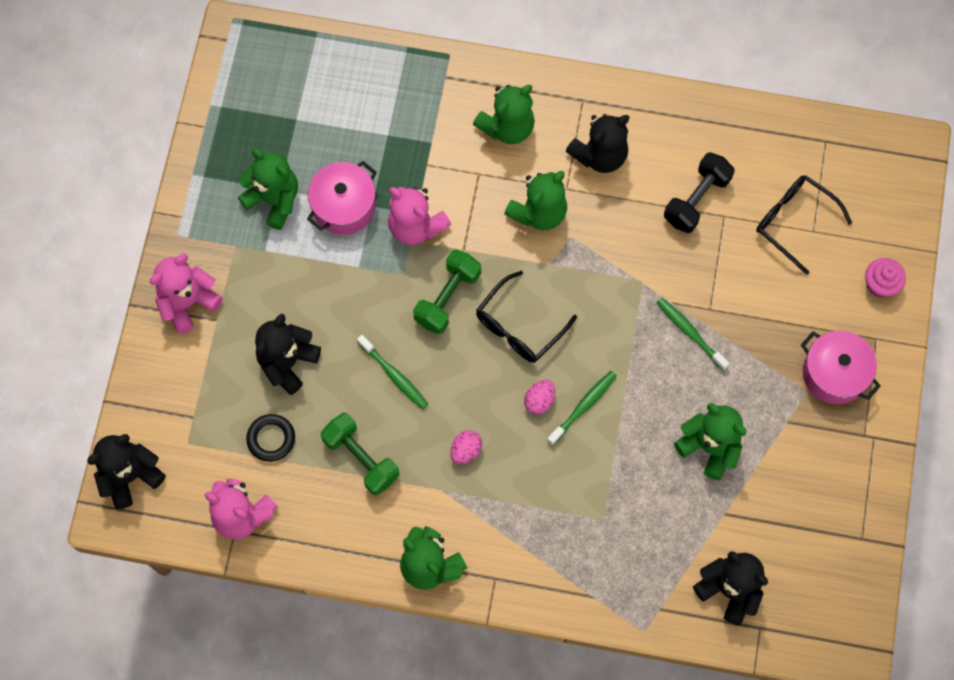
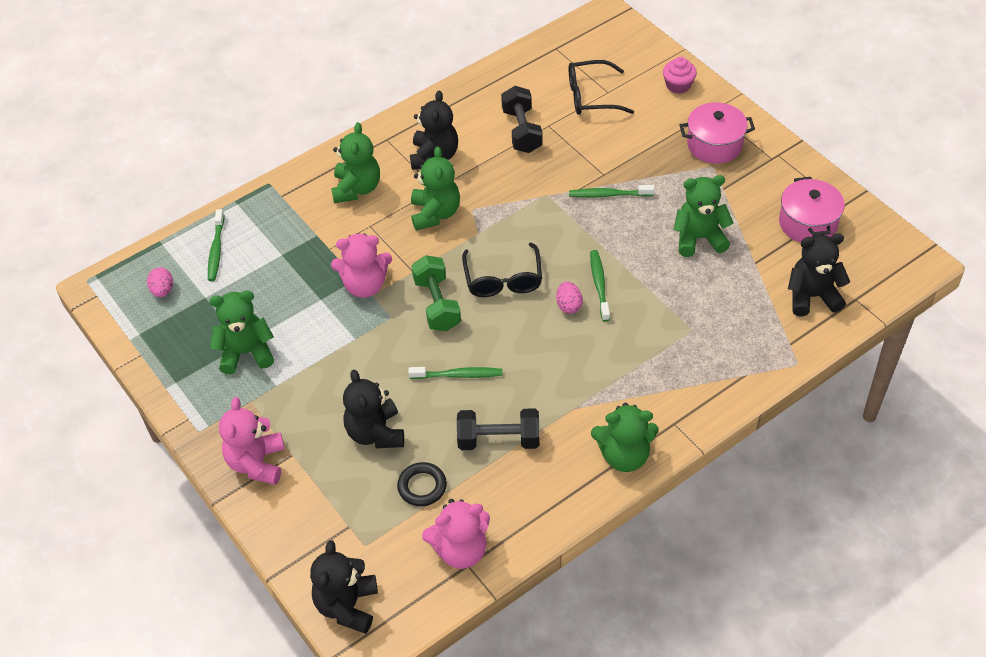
camera: 45 degrees left, 20 degrees down
pink pot [307,161,377,235] -> pink pot moved to [779,177,845,243]
green dumbbell [321,413,399,495] -> black dumbbell [457,408,540,450]
pink egg [450,430,482,464] -> pink egg moved to [147,268,173,297]
none -> green toothbrush [208,209,224,281]

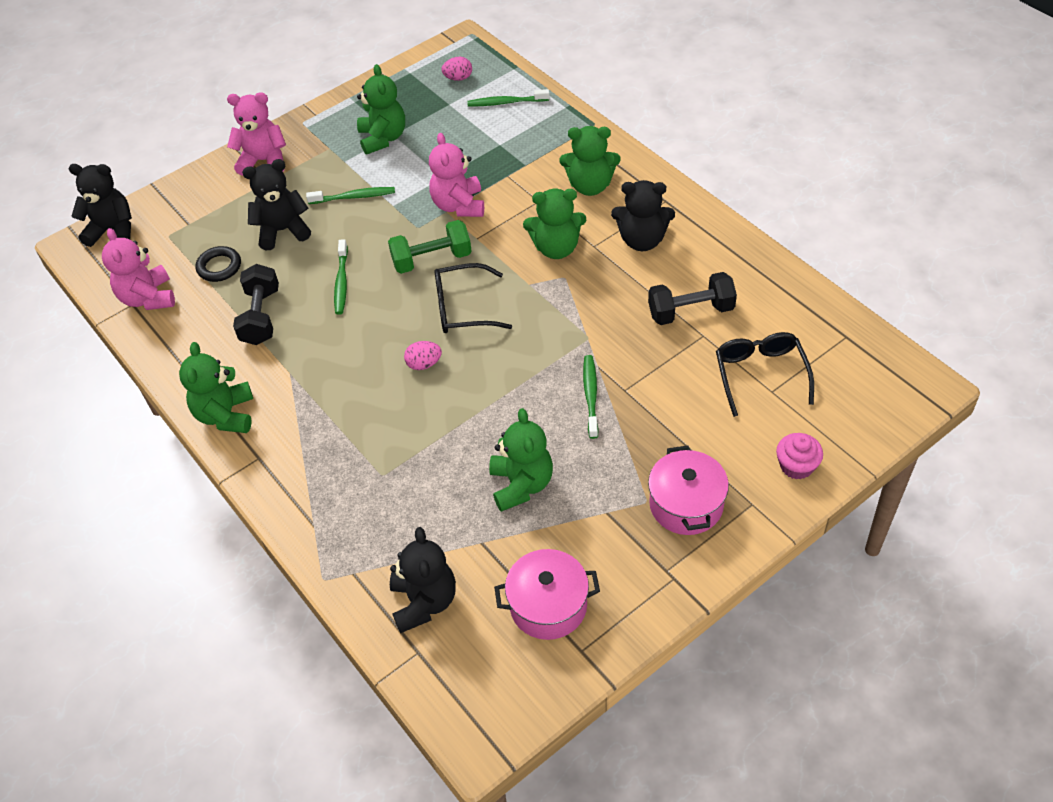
camera: 90 degrees right, 0 degrees up
green toothbrush [590,250,610,321] -> green toothbrush moved to [306,187,395,204]

